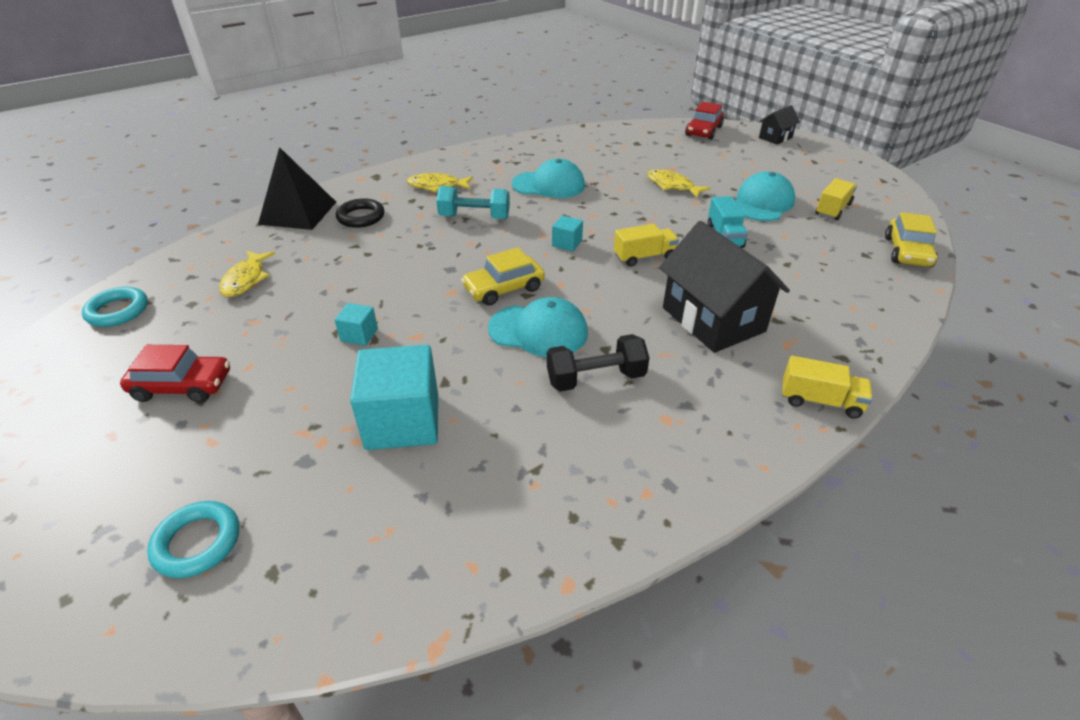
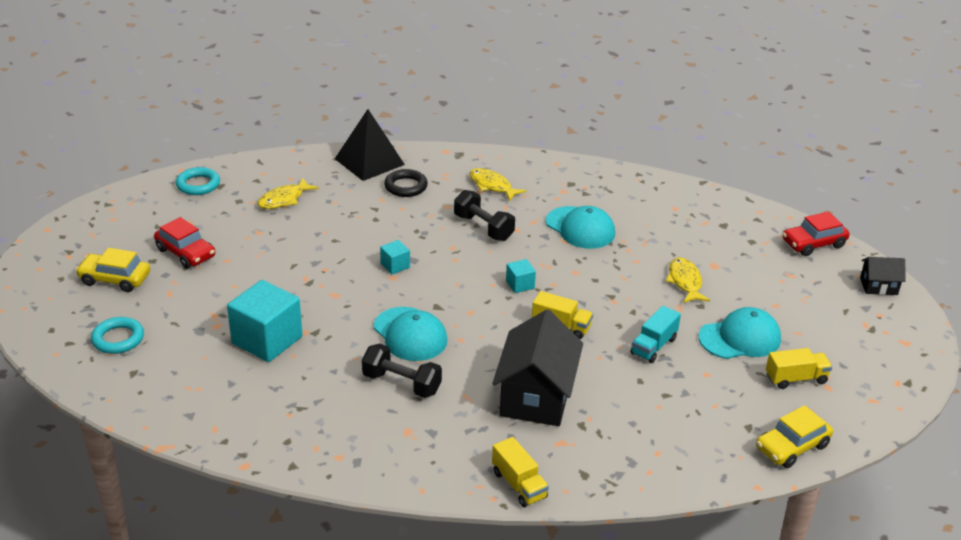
camera: 40 degrees right, 5 degrees down
turquoise cube [335,303,378,346] -> turquoise cube moved to [380,240,410,274]
turquoise dumbbell [436,186,510,219] -> black dumbbell [454,190,515,241]
yellow car [461,247,545,306] -> yellow car moved to [76,248,150,292]

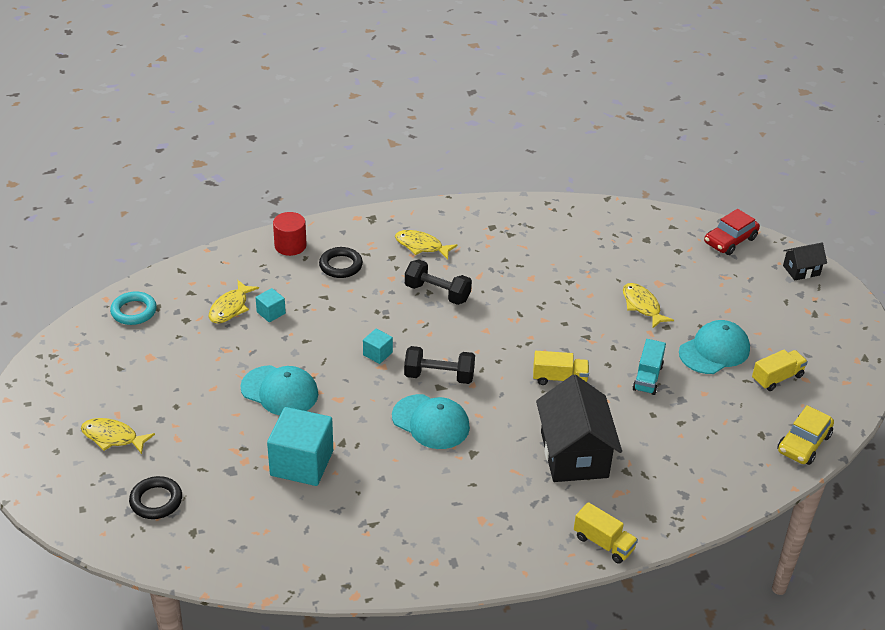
camera: 20 degrees left, 5 degrees up
yellow car [76,248,150,292] -> yellow fish [81,418,155,454]
turquoise ring [91,317,144,354] -> black ring [129,476,182,519]
red car [154,217,215,269] -> none
black pyramid [335,109,405,181] -> red cylinder [273,212,307,256]
black dumbbell [362,343,442,398] -> black dumbbell moved to [404,346,475,384]
turquoise cube [506,259,536,293] -> turquoise cube moved to [255,288,286,322]
turquoise cap [546,206,615,249] -> turquoise cap moved to [240,365,318,415]

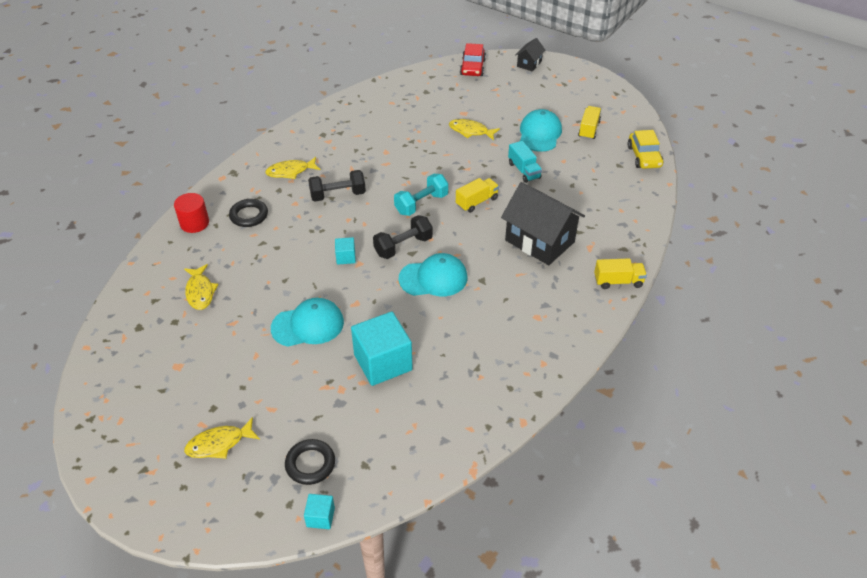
camera: 40 degrees left, 5 degrees up
turquoise ring [110,291,157,325] -> none
turquoise cube [255,288,286,322] -> turquoise cube moved to [304,494,335,529]
none -> turquoise dumbbell [394,174,449,216]

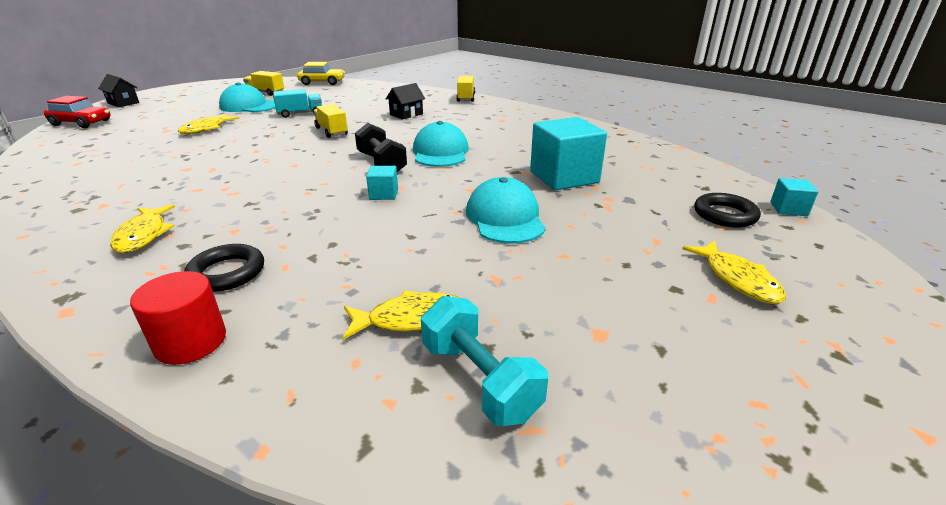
camera: 85 degrees left, 15 degrees down
black dumbbell [308,170,366,201] -> none
turquoise dumbbell [394,174,449,216] -> turquoise dumbbell moved to [421,296,548,426]
black house [501,182,585,265] -> black house [386,83,425,120], size x0.50

